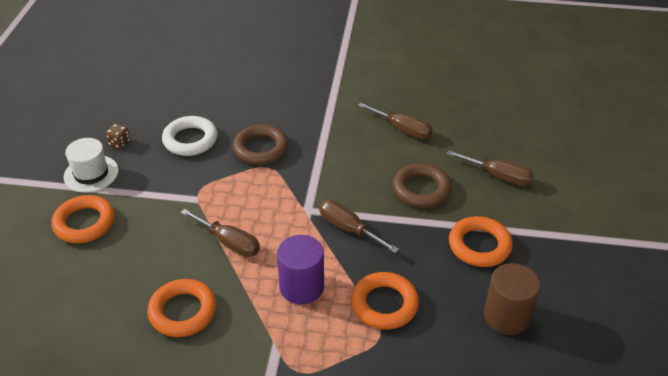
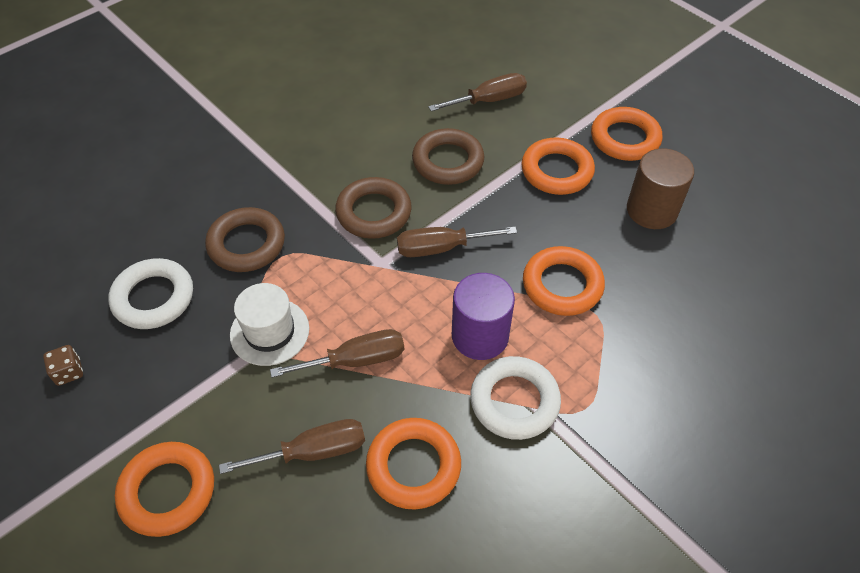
camera: 50 degrees left, 10 degrees up
white hat [64,138,119,193] -> white hat moved to [230,283,309,366]
brown screwdriver [358,102,433,139] -> brown screwdriver moved to [219,419,365,474]
none -> brown ring [335,177,412,239]
none -> white ring [470,356,561,440]
none -> orange ring [591,107,662,161]

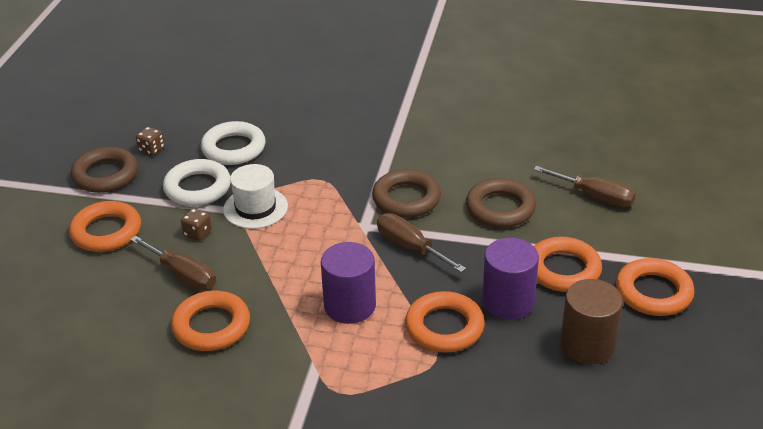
camera: 55 degrees right, 15 degrees down
brown ring [205,207,285,272] -> brown ring moved to [71,147,138,193]
brown screwdriver [270,329,404,378] -> none
white ring [470,356,561,440] -> white ring moved to [163,159,231,206]
none -> brown dice [181,208,212,241]
none -> purple cylinder [482,238,539,319]

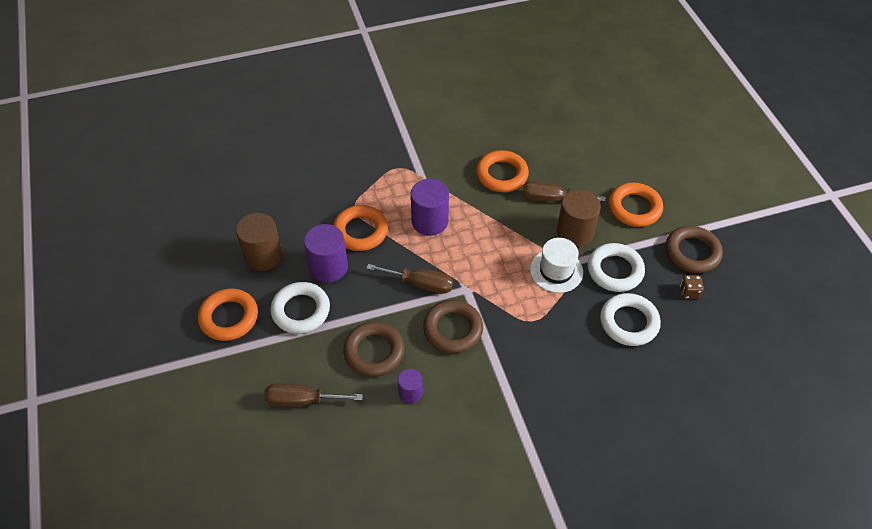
camera: 150 degrees right, 15 degrees up
brown dice [181,208,212,241] -> brown cylinder [557,190,601,247]
orange ring [534,237,602,292] -> white ring [270,282,330,334]
none -> purple cylinder [398,369,423,403]

